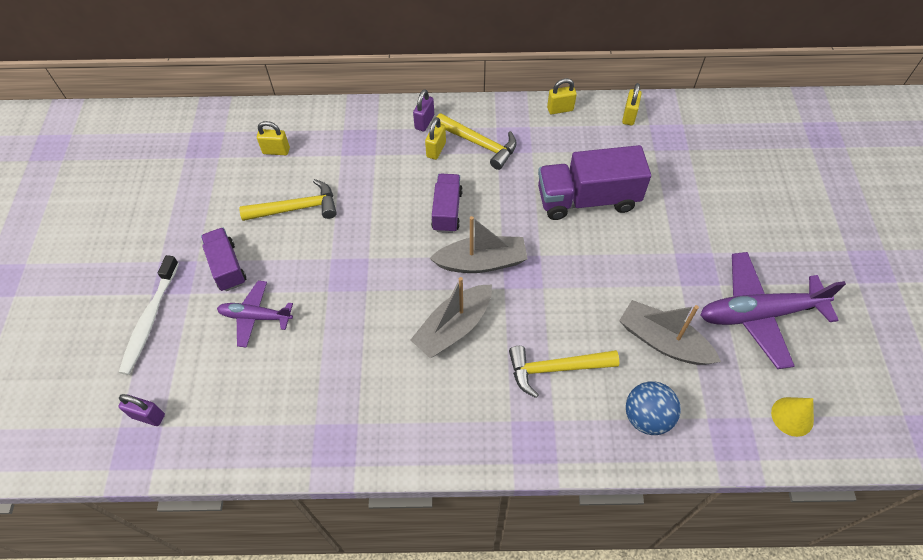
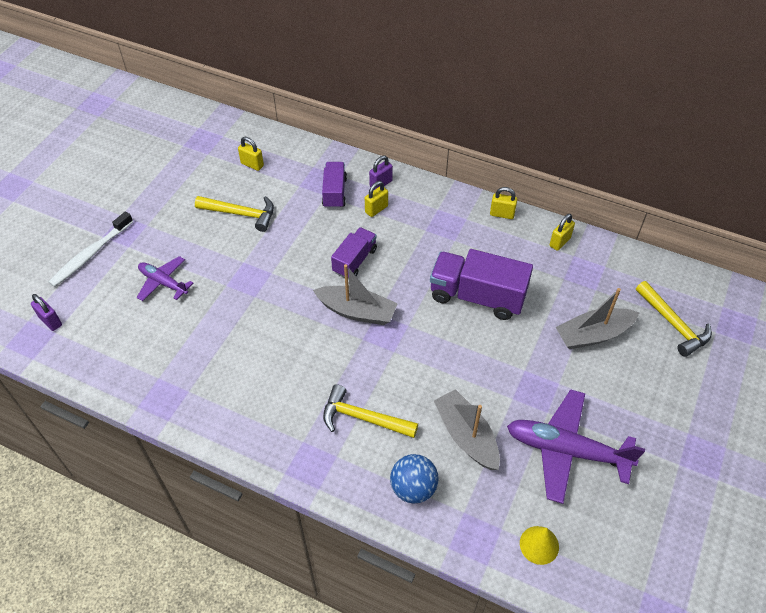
camera: 25 degrees right, 5 degrees down
purple truck [201,227,246,291] -> purple truck moved to [322,162,347,209]
grey boat [411,277,492,358] -> grey boat moved to [556,288,639,349]
yellow hammer [436,113,517,170] -> yellow hammer moved to [636,281,712,357]

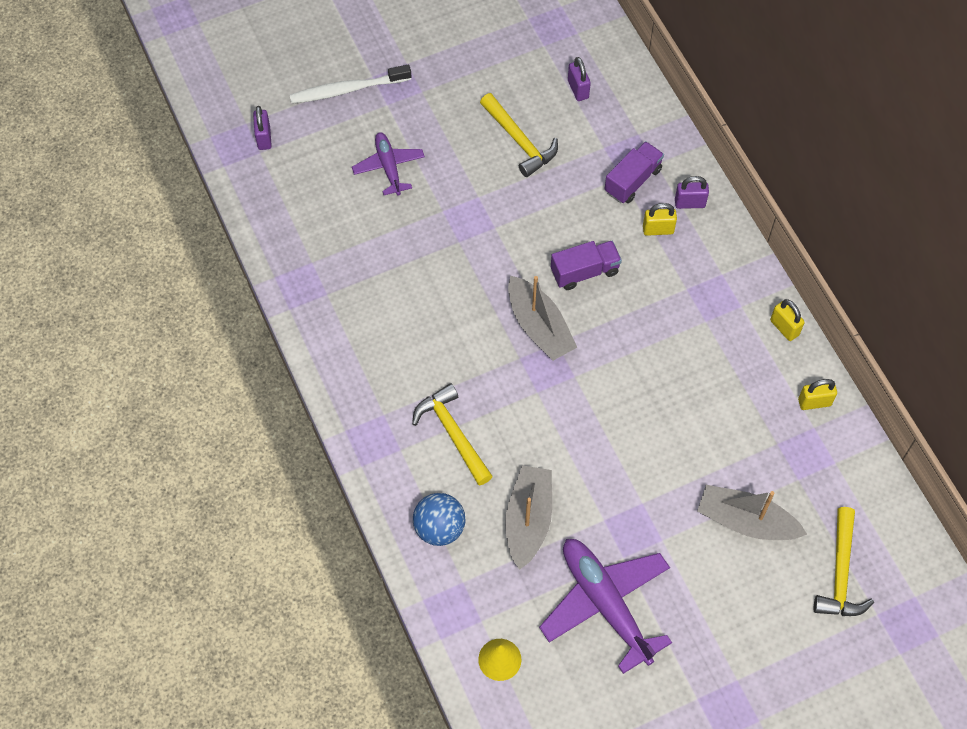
camera: 40 degrees right, 10 degrees up
yellow padlock [238,137,264,171] -> purple padlock [568,57,591,101]
purple truck [430,249,533,320] -> none

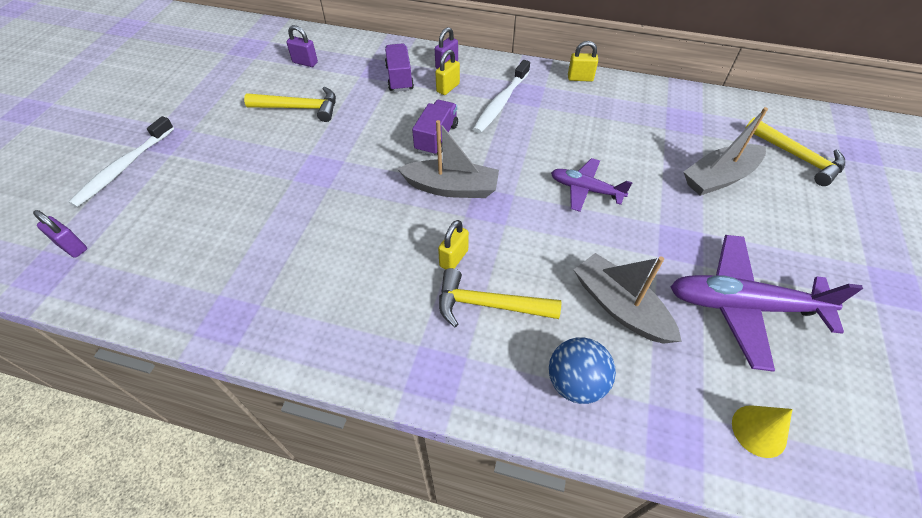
camera: 50 degrees left, 10 degrees down
purple plane [352,132,425,195] -> purple plane moved to [551,158,633,212]
yellow padlock [798,379,837,410] -> yellow padlock moved to [438,220,469,270]
none -> white toothbrush [473,60,530,133]

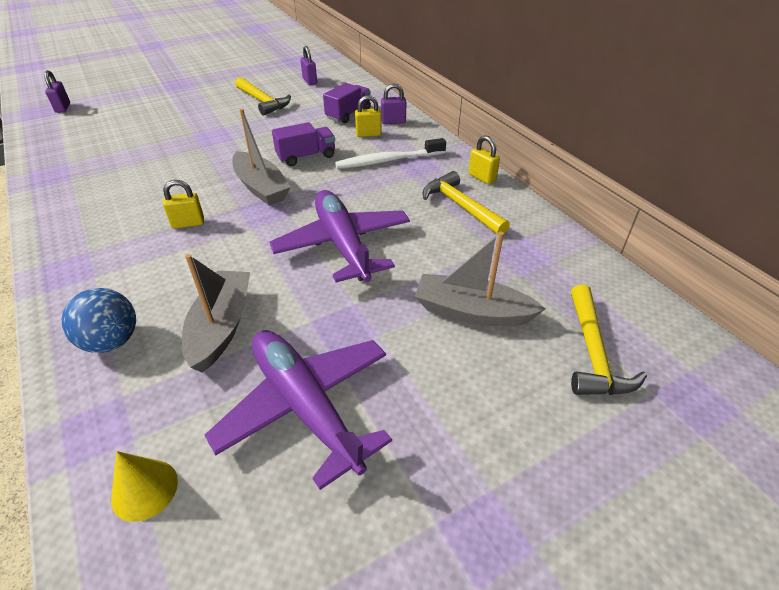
camera: 45 degrees right, 10 degrees down
white toothbrush [69,116,174,207] -> none
yellow hammer [439,268,561,327] -> yellow hammer moved to [423,171,510,235]
purple plane [551,158,633,212] -> purple plane [269,190,410,282], size x1.73

